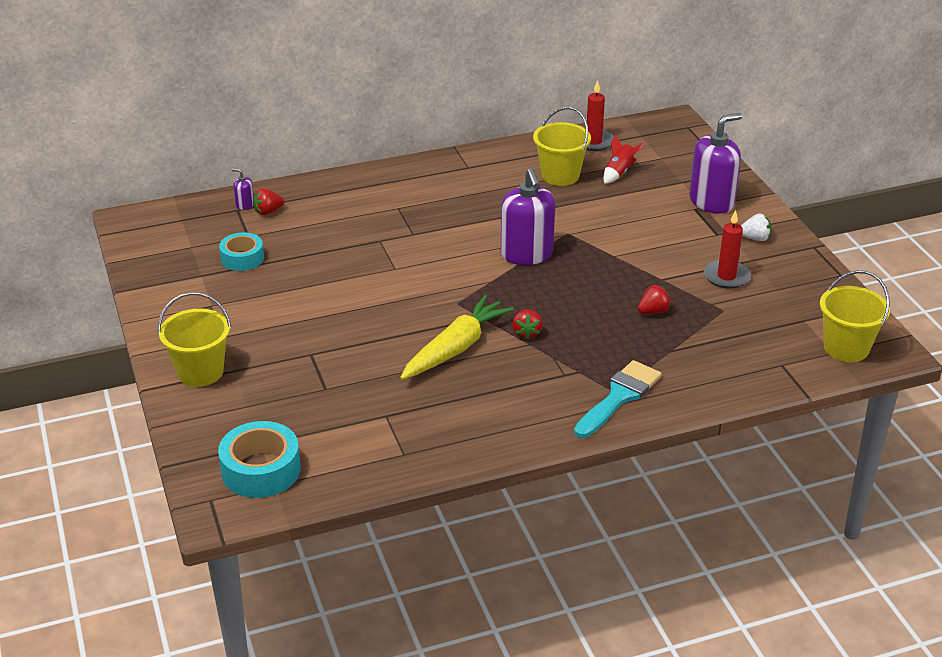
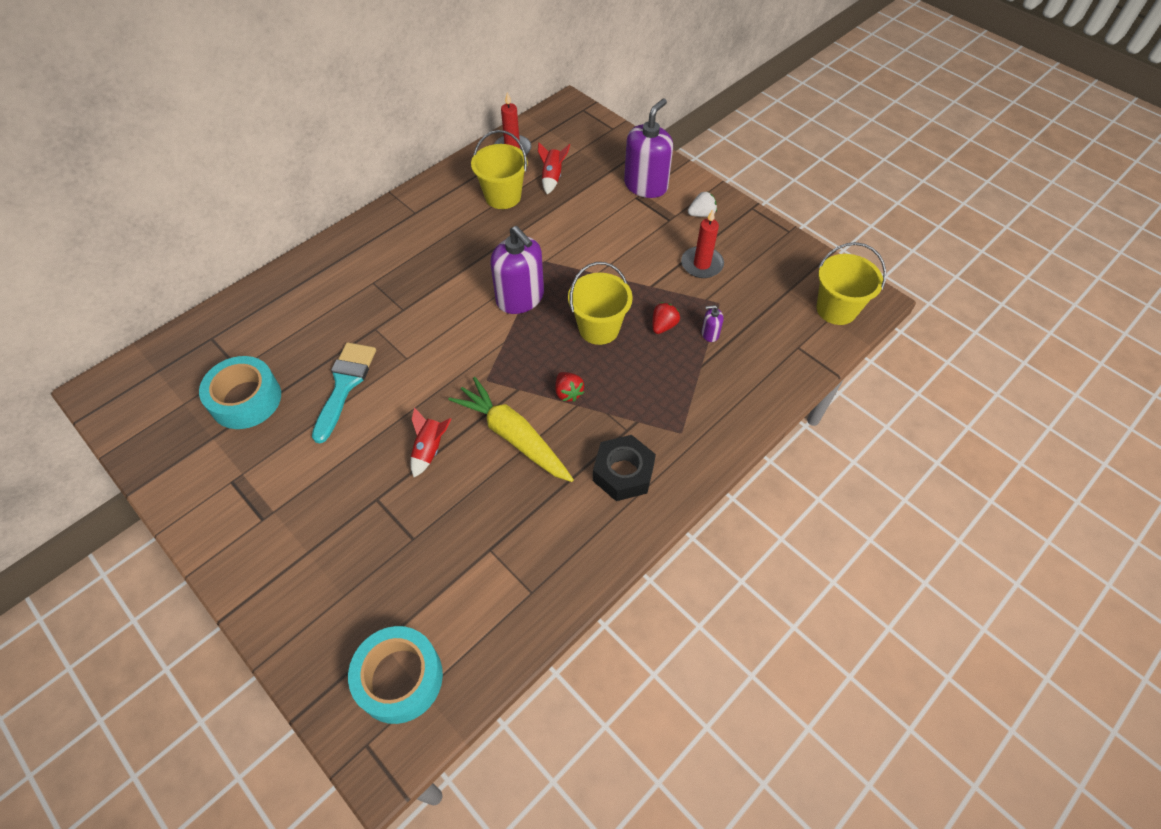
camera: 25 degrees left, 20 degrees up
yellow bucket [157,292,231,387] -> yellow bucket moved to [568,262,633,345]
turquoise tape [219,233,264,271] -> turquoise tape [199,356,281,429], size x1.52
purple soap dispenser [232,168,254,210] -> purple soap dispenser moved to [702,305,723,342]
red strawberry [253,188,284,215] -> none
yellow carrot [400,295,514,380] -> yellow carrot turned 60 degrees counterclockwise [448,377,574,482]
turquoise brush [574,360,662,438] -> turquoise brush moved to [312,342,376,443]
none -> red rocket [411,407,451,477]
none -> black nut [593,435,656,501]

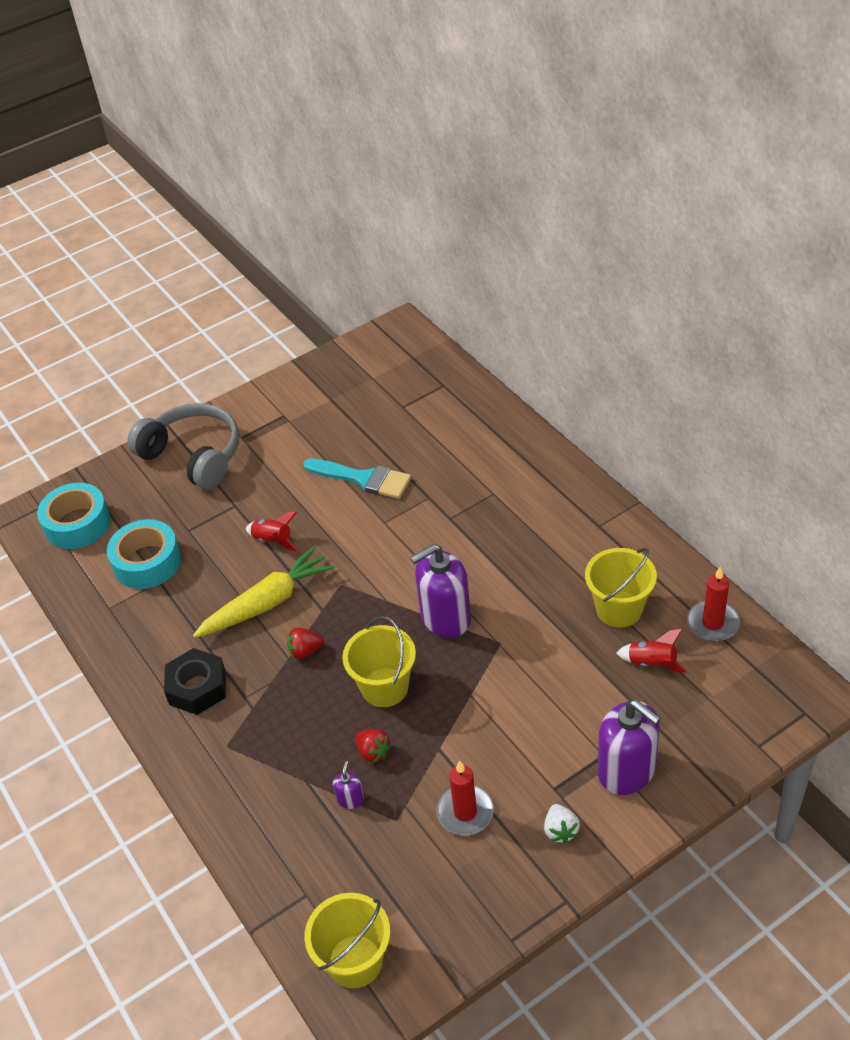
camera: 105 degrees right, 10 degrees down
turquoise tape [199,356,281,429] -> turquoise tape moved to [107,519,181,589]
none -> grey headphones [127,403,240,489]

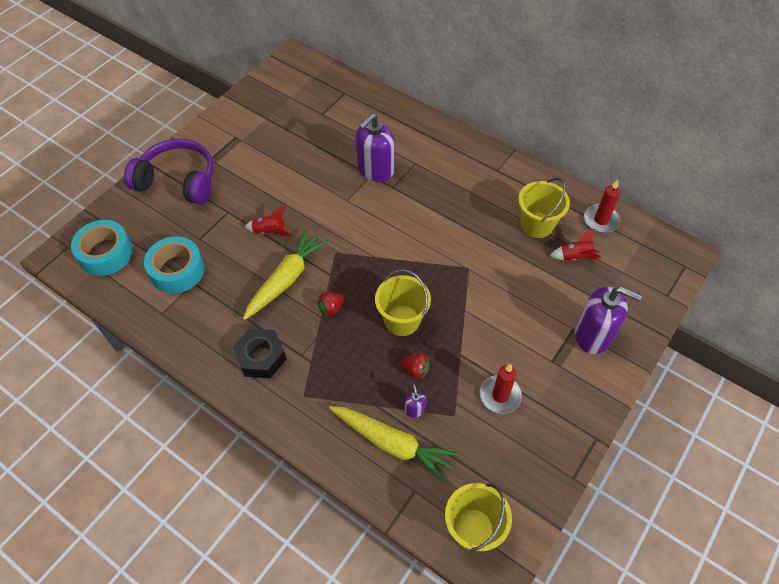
camera: 25 degrees left, 10 degrees up
grey headphones [127,403,240,489] -> purple headphones [124,138,214,204]
turquoise brush [303,458,411,499] -> none
purple soap dispenser [411,544,471,638] -> purple soap dispenser moved to [356,113,395,182]
white strawberry [544,804,580,844] -> none
none -> yellow carrot [329,406,459,483]

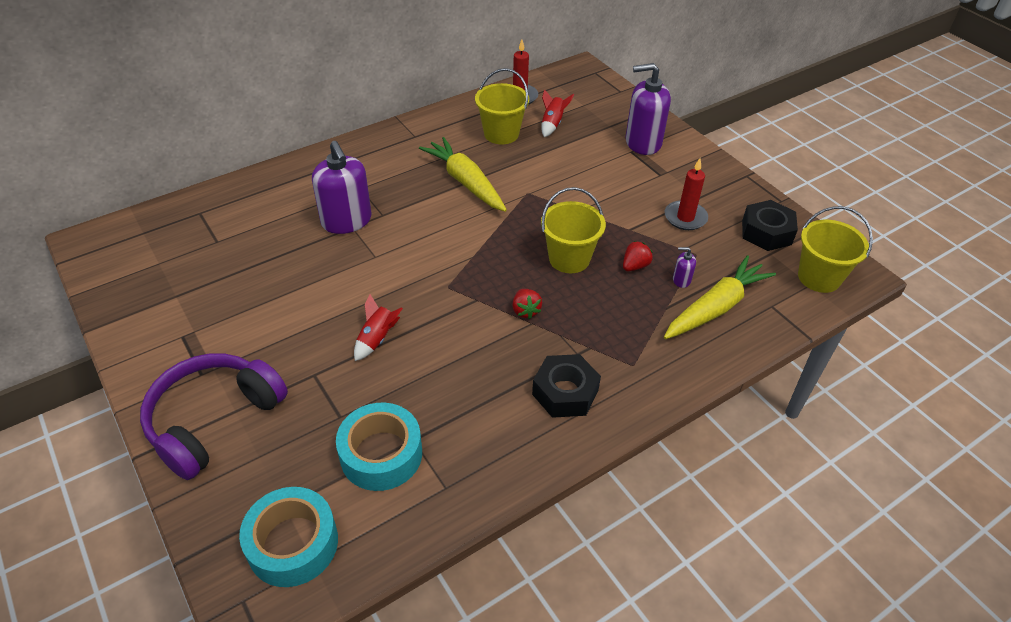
camera: 70 degrees left, 10 degrees down
yellow carrot [243,229,329,320] -> yellow carrot moved to [419,137,507,212]
purple soap dispenser [575,287,642,354] -> purple soap dispenser turned 135 degrees counterclockwise [625,63,671,155]
none -> black nut [742,200,798,251]

